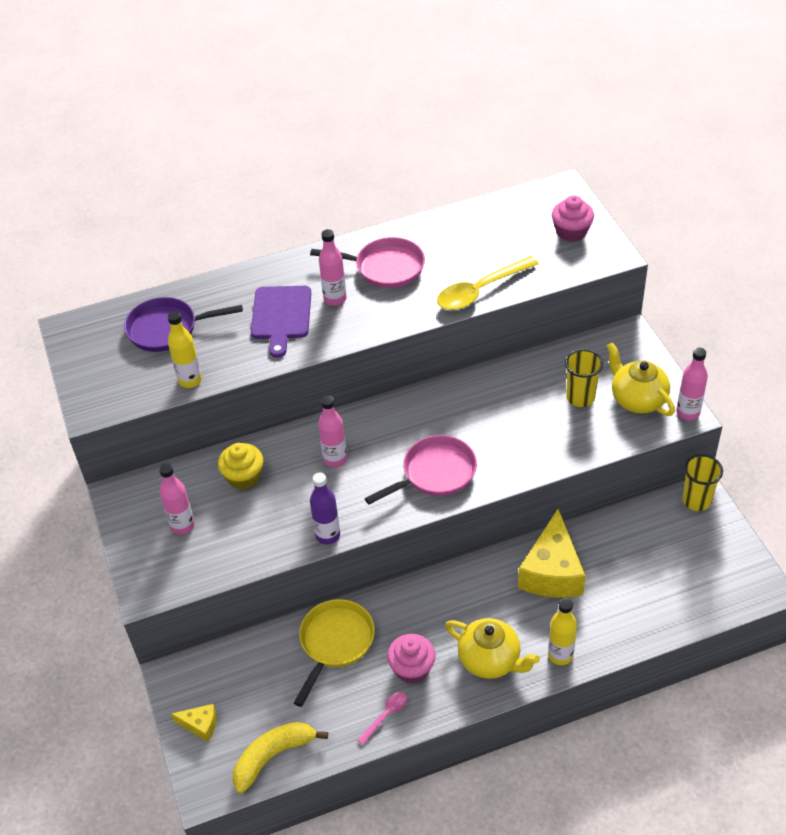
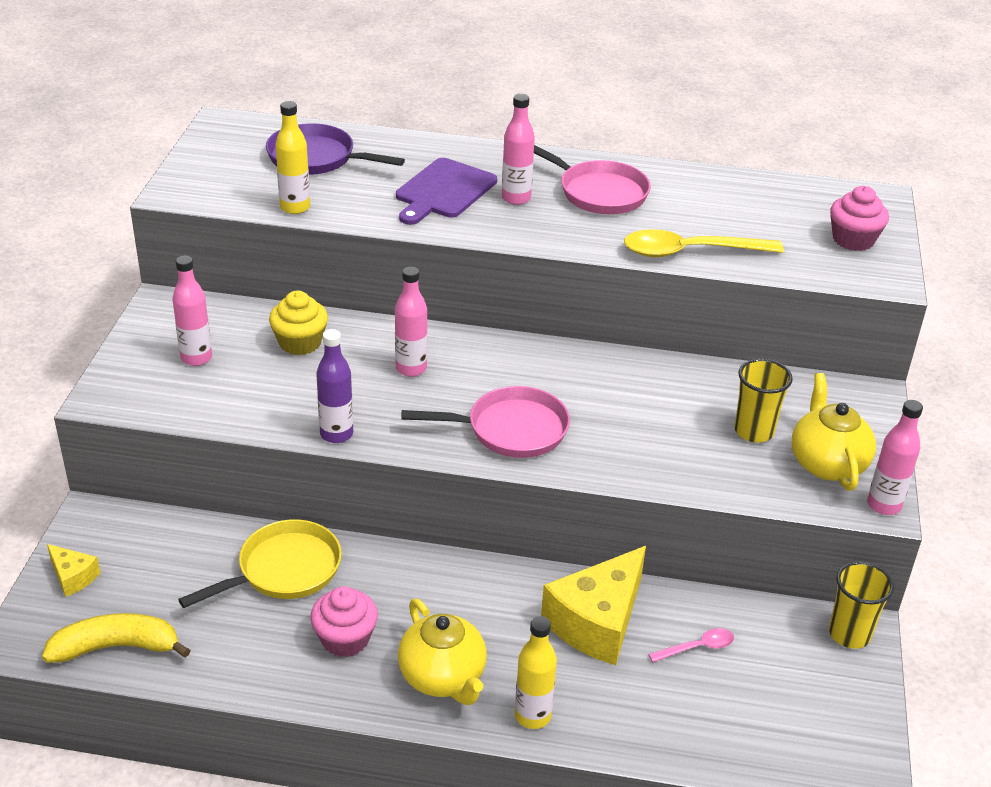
camera: 25 degrees right, 10 degrees down
pink spoon [358,692,407,745] -> pink spoon moved to [648,628,734,662]

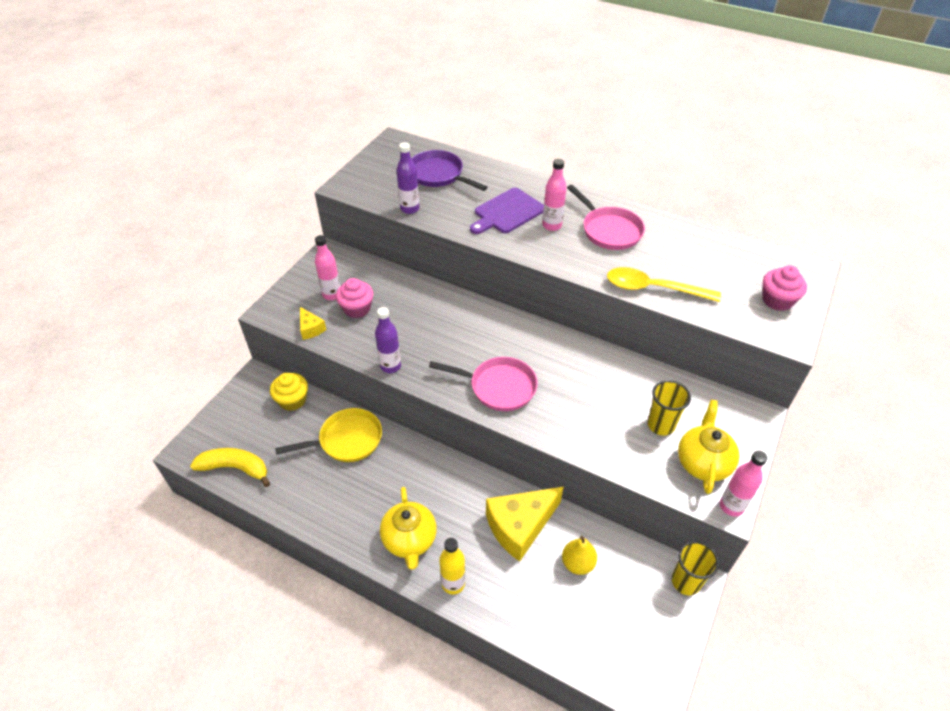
camera: 20 degrees right, 10 degrees up
yellow cheese [47,544,101,597] -> yellow cheese moved to [300,307,327,340]
yellow cupcake [269,291,328,355] -> yellow cupcake moved to [270,373,308,411]
yellow bottle [275,101,310,214] -> purple bottle [397,142,419,214]
pink cupcake [310,586,378,657] -> pink cupcake moved to [336,278,373,318]
pink bottle [395,267,427,377] -> none
pink spoon [648,628,734,662] -> yellow pear [562,536,597,575]

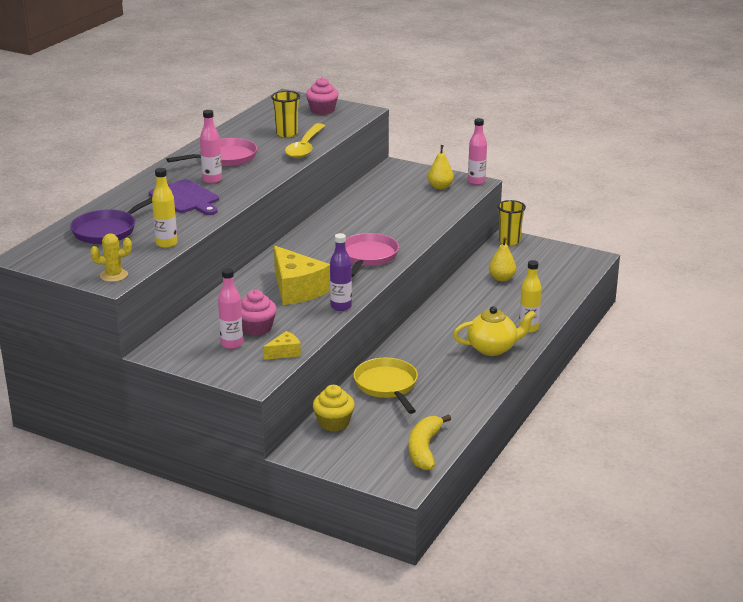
camera: 90 degrees left, 20 degrees down
purple bottle [397,142,419,214] -> yellow bottle [152,168,177,248]
yellow cheese [486,487,563,562] -> yellow cheese moved to [274,246,330,305]
yellow cup [648,380,691,436] -> yellow cup moved to [271,91,300,137]
yellow teapot [678,400,739,494] -> yellow pear [428,145,454,189]
none -> yellow cactus [91,233,132,282]

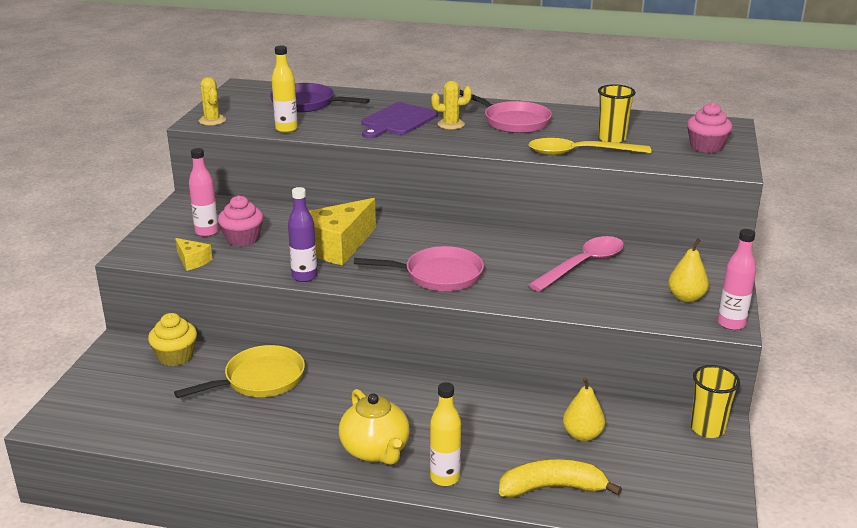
camera: 75 degrees right, 0 degrees up
pink bottle [200,110,222,184] -> yellow cactus [431,81,472,130]
yellow banana [408,414,451,470] -> yellow banana moved to [499,459,622,498]
none -> pink spoon [528,236,624,292]

